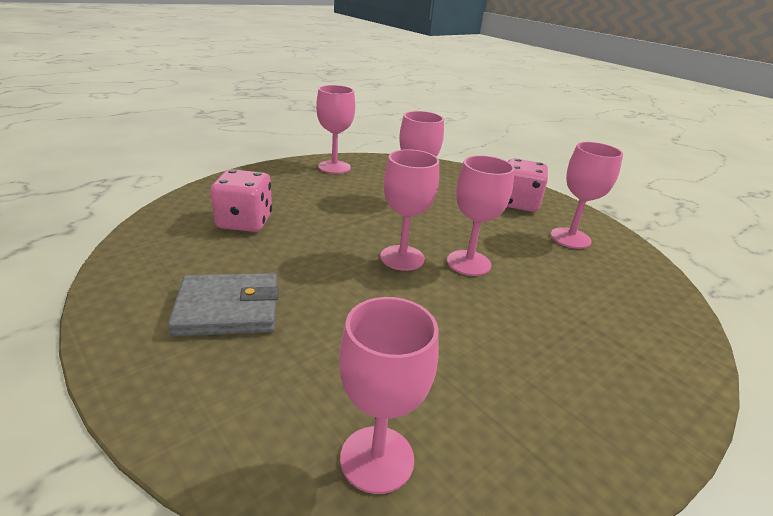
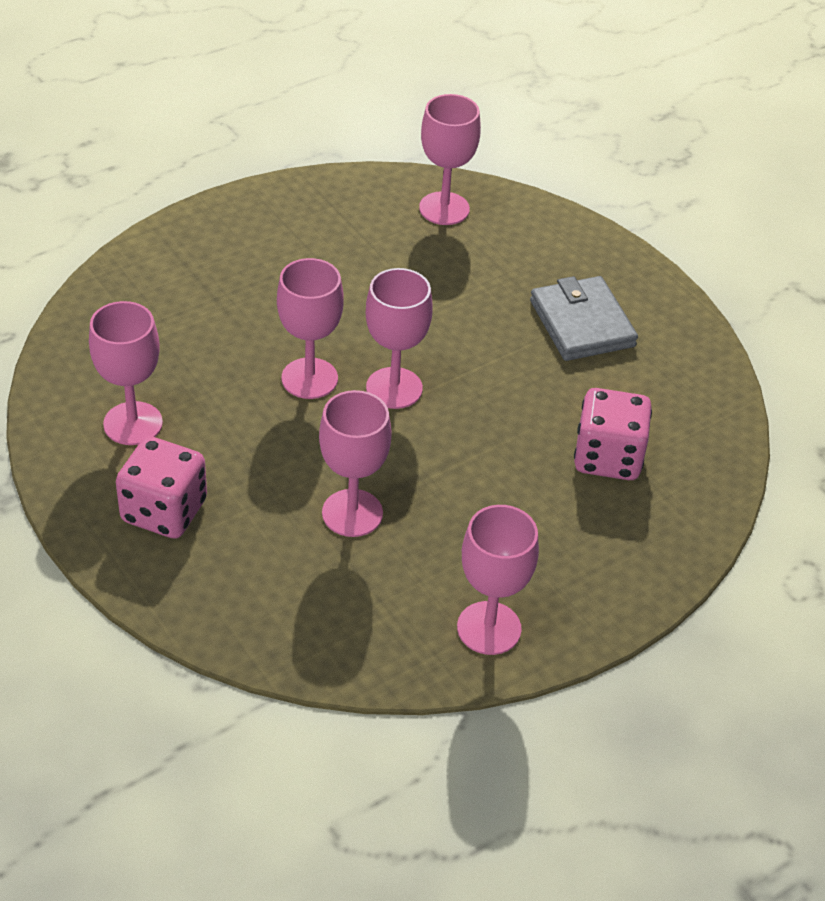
camera: 175 degrees left, 15 degrees up
grey wallet [168,273,279,336] -> grey wallet turned 75 degrees clockwise [530,276,638,361]

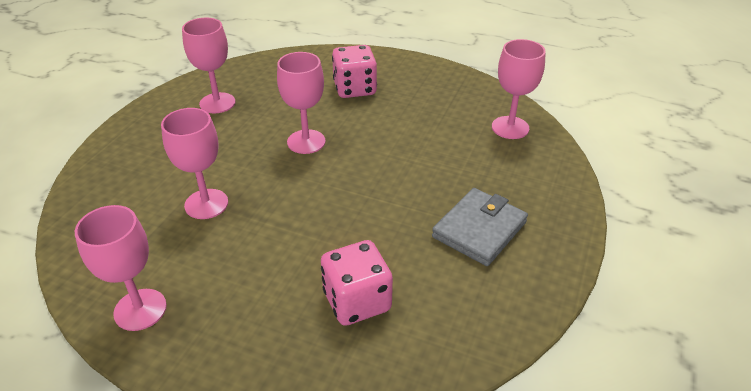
camera: 60 degrees right, 5 degrees down
pink dice [116,436,207,539] -> pink dice moved to [332,45,377,98]
pink goblet [366,268,433,409] -> none

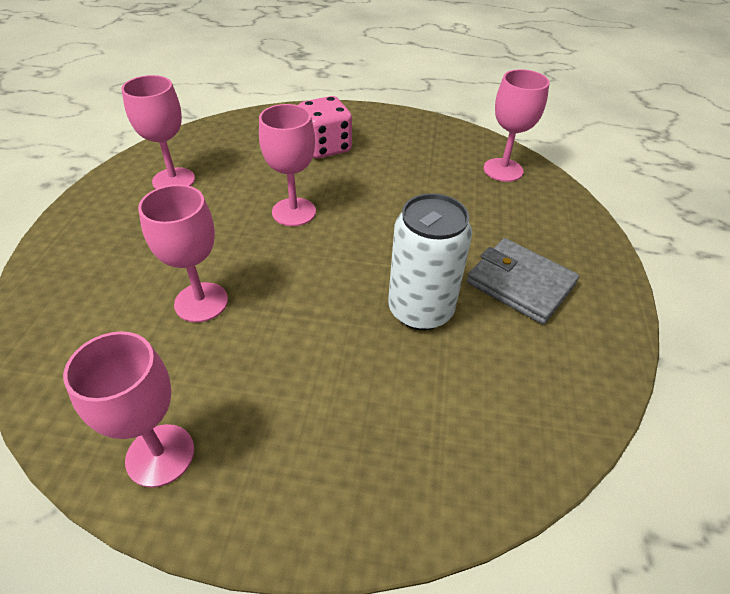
camera: 15 degrees left, 5 degrees up
pink dice [321,240,393,326] -> none
grey wallet [432,188,528,266] -> grey wallet turned 75 degrees counterclockwise [467,238,579,324]
none -> white can [388,193,472,330]

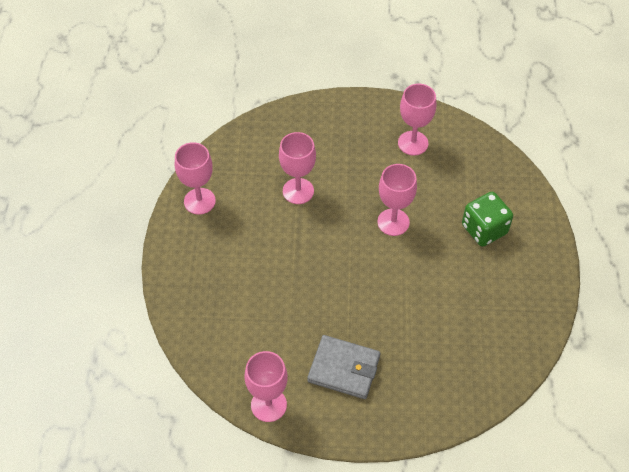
camera: 85 degrees right, 10 degrees up
pink dice [298,96,352,158] -> green dice [462,192,513,247]
white can [388,193,472,330] -> none
grey wallet [467,238,579,324] -> grey wallet turned 75 degrees clockwise [307,335,380,399]
pink goblet [484,69,550,182] -> pink goblet moved to [244,351,288,422]

